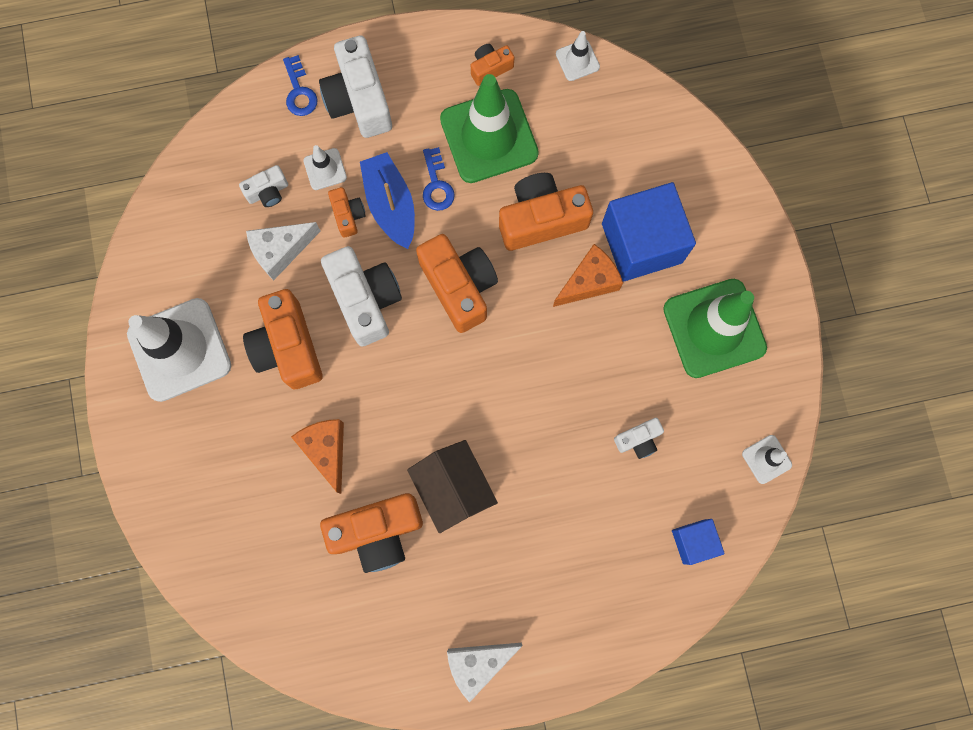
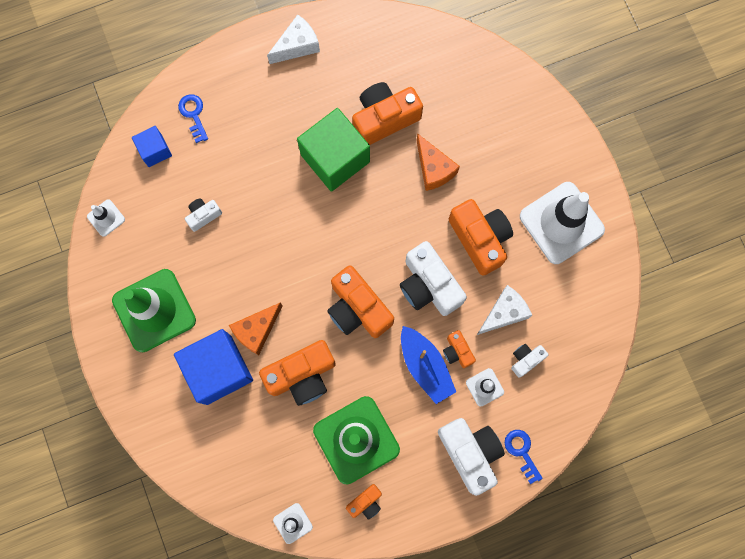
camera: 170 degrees right, 0 degrees up
brown house [407,440,498,533] -> green cube [297,108,370,192]
blue key [423,147,455,211] -> blue key moved to [178,94,208,143]

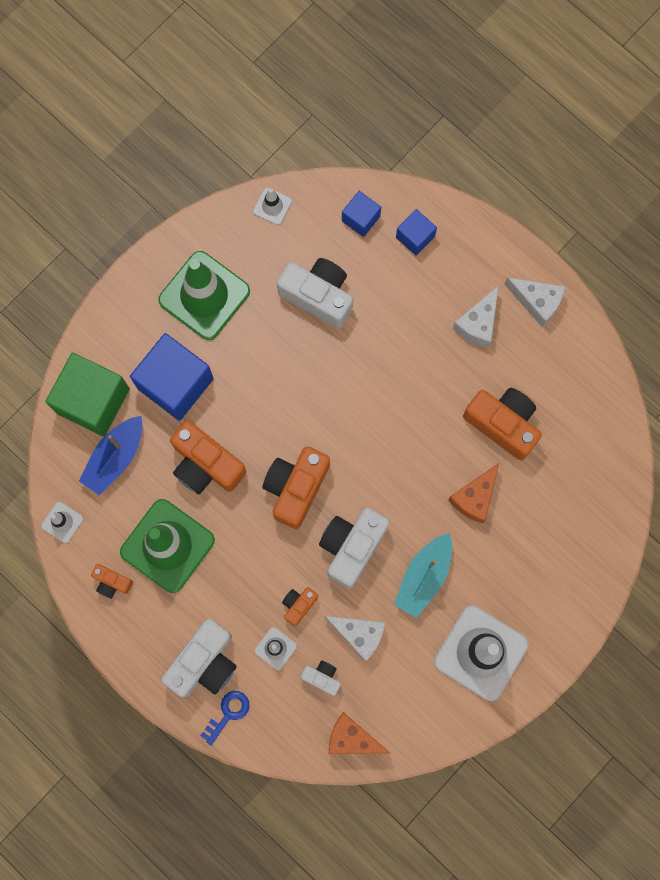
camera: 65 degrees right, 0 degrees up
blue key [178,94,208,143] -> blue cube [396,209,437,256]
white camera [185,198,222,232] -> white camera [277,258,353,329], size x1.99
orange cheese [229,302,282,355] -> orange cheese moved to [329,712,390,754]
green cube [297,108,370,192] -> green cube moved to [45,353,130,437]
blue boat [401,326,456,404] -> blue boat moved to [79,416,143,495]
orange camera [449,199,513,276] -> turquoise boat [394,533,452,618]
none -> white cheese [453,285,499,347]

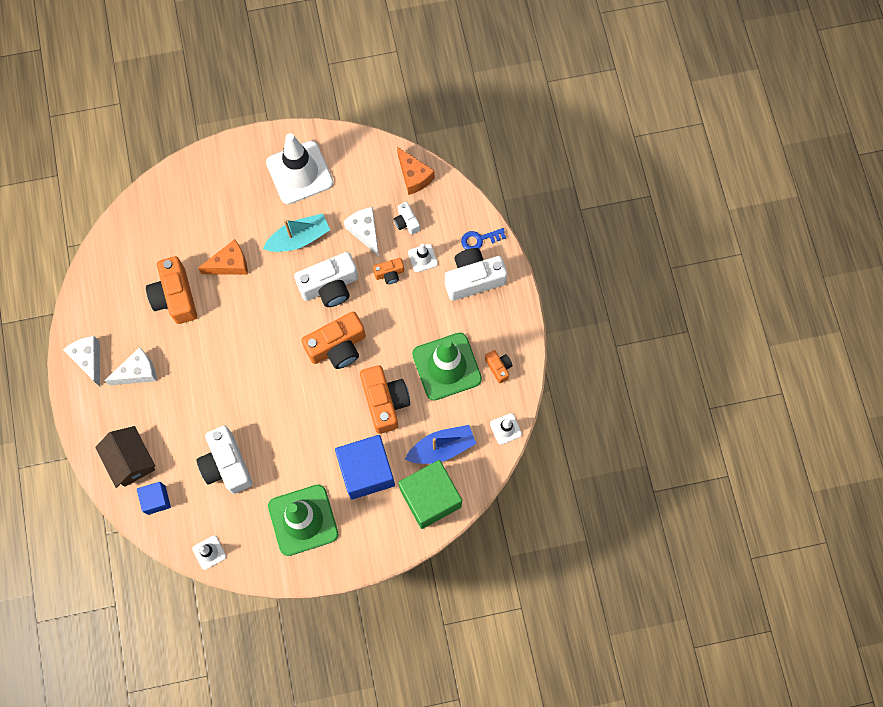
camera: 145 degrees left, 5 degrees down
blue cube [396,209,437,256] -> brown house [95,426,155,488]

